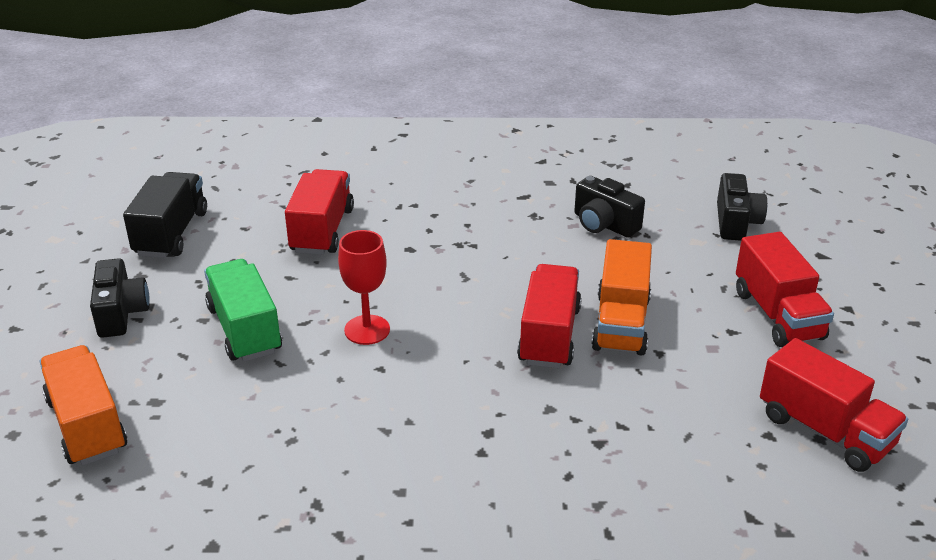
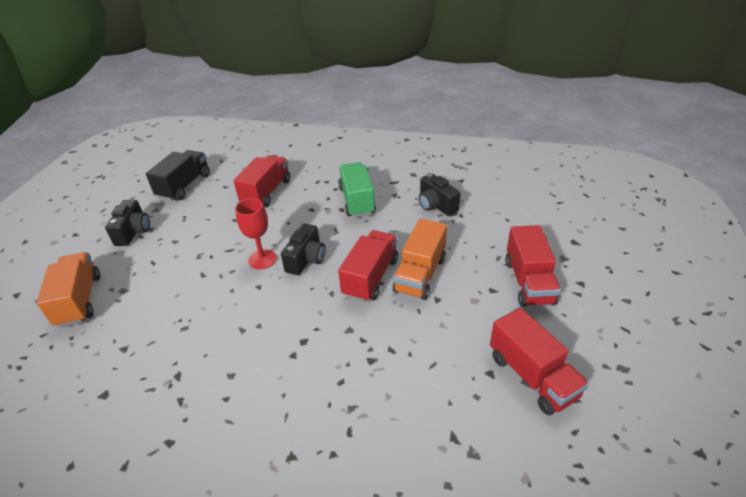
camera: 15 degrees right, 5 degrees up
green truck [204,259,282,362] -> green truck moved to [338,162,376,217]
black camera [717,173,767,241] -> black camera moved to [281,223,326,275]

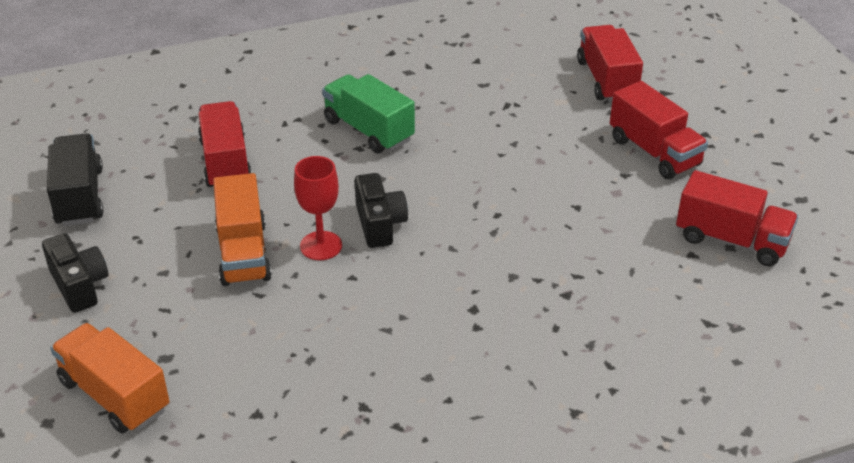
camera: 35 degrees left, 0 degrees up
red truck [338,230,398,302] -> red truck moved to [577,25,643,102]
orange truck [393,219,447,300] -> orange truck moved to [213,173,272,286]
black camera [419,173,461,216] -> none

